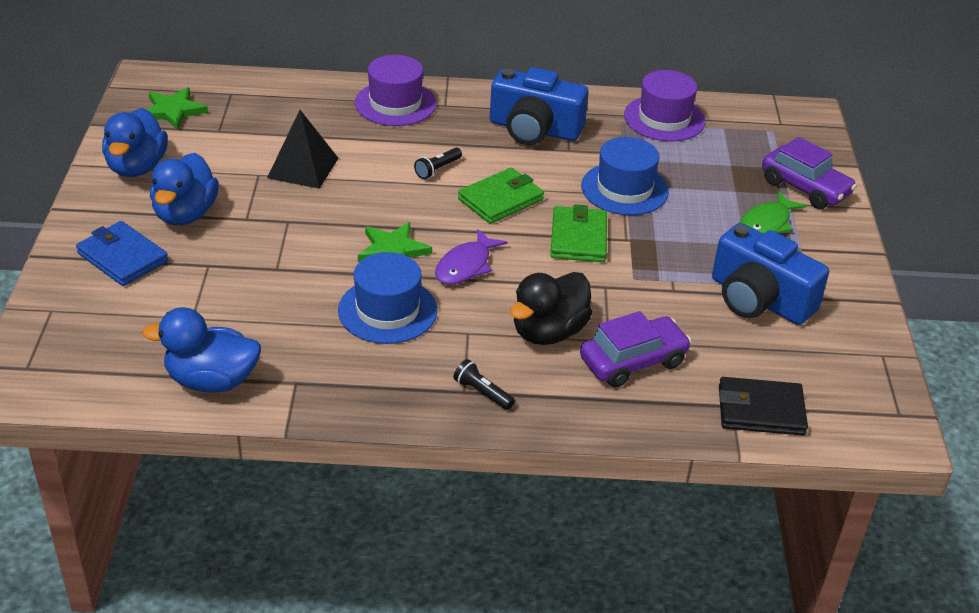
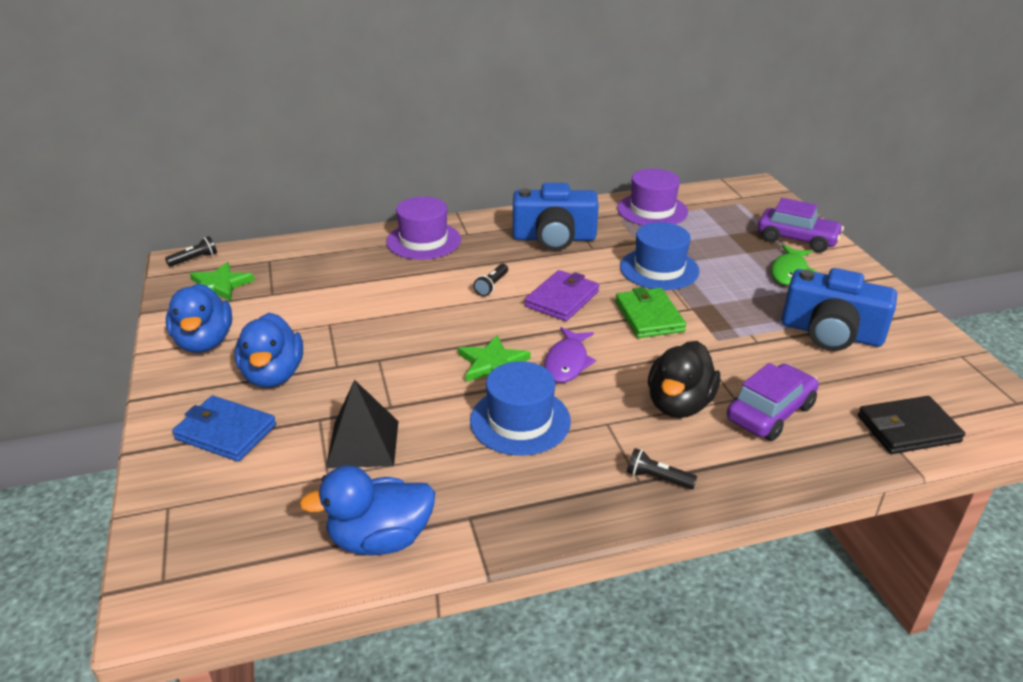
camera: 15 degrees left, 5 degrees down
black pyramid [267,110,339,189] -> black pyramid moved to [326,380,399,468]
green wallet [458,168,544,224] -> purple wallet [525,270,599,321]
none -> black flashlight [165,236,217,267]

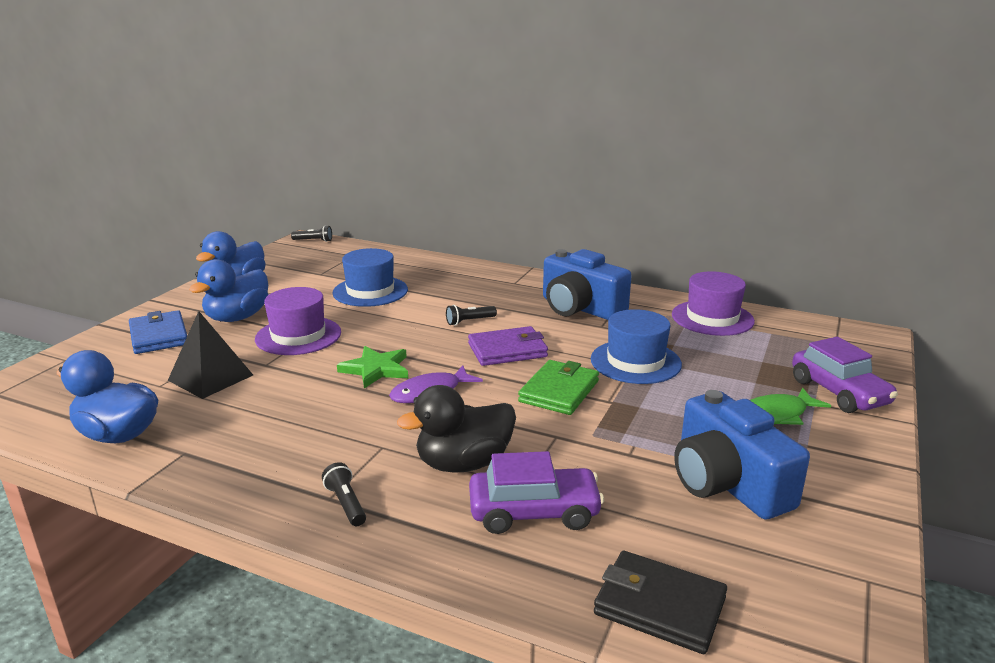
camera: 40 degrees right, 10 degrees down
green star [190,262,255,301] -> none
purple hat [386,196,461,260] -> purple hat moved to [255,287,341,355]
blue hat [470,361,571,456] -> blue hat moved to [332,248,408,307]

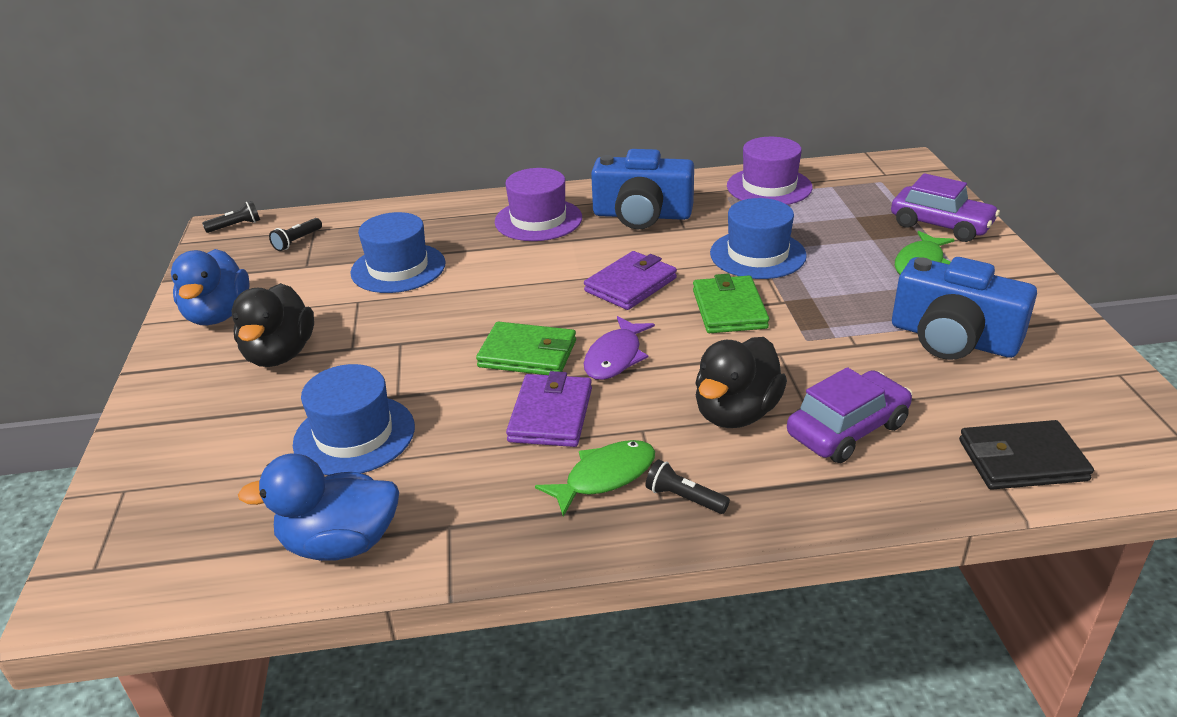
camera: 30 degrees left, 10 degrees up
blue wallet [129,310,187,354] -> none
black pyramid [168,311,253,399] -> blue hat [293,364,415,475]
blue duck [189,259,269,322] -> black duck [232,283,314,367]
purple hat [255,287,341,355] -> purple hat moved to [495,168,582,241]
green star [337,346,408,388] -> green wallet [476,322,576,375]
black flashlight [446,305,497,326] -> black flashlight moved to [269,218,322,251]
none -> purple wallet [506,371,592,447]
none -> green fish [535,440,655,517]

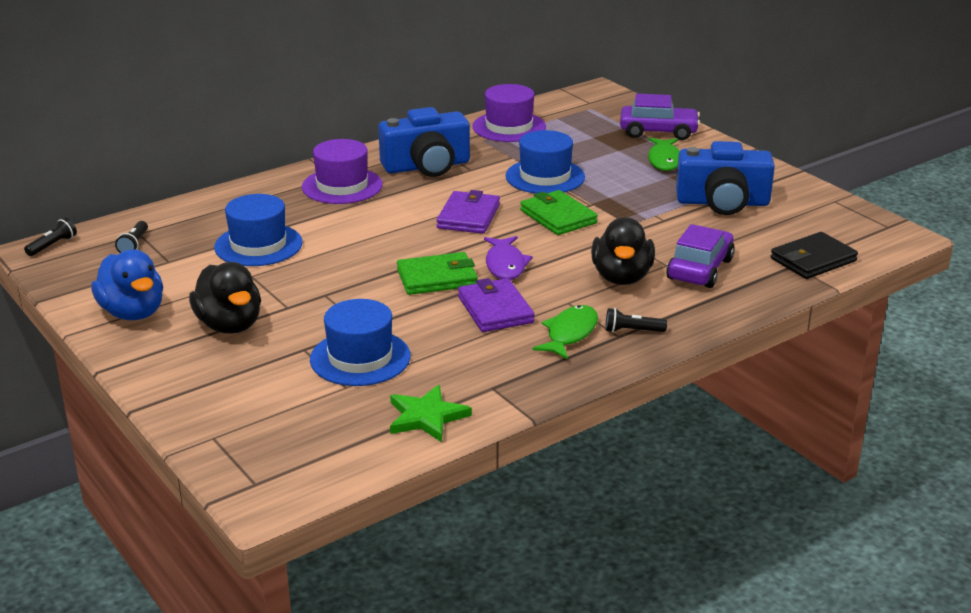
camera: 30 degrees left, 5 degrees down
blue duck [238,454,399,561] -> green star [390,385,472,442]

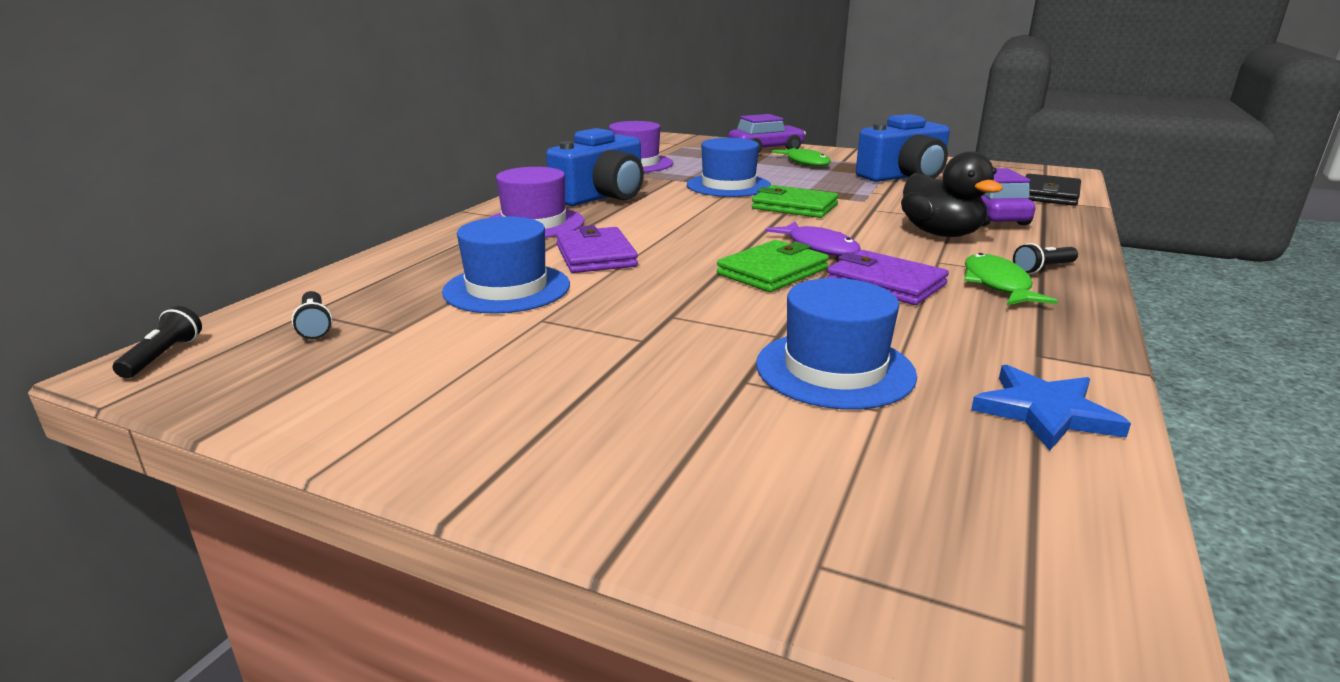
camera: 30 degrees left, 5 degrees down
blue duck [91,249,163,320] -> none
black duck [189,262,261,334] -> none
green star [390,385,472,442] -> blue star [971,365,1131,451]
purple wallet [436,190,500,234] -> purple wallet moved to [556,225,638,273]

